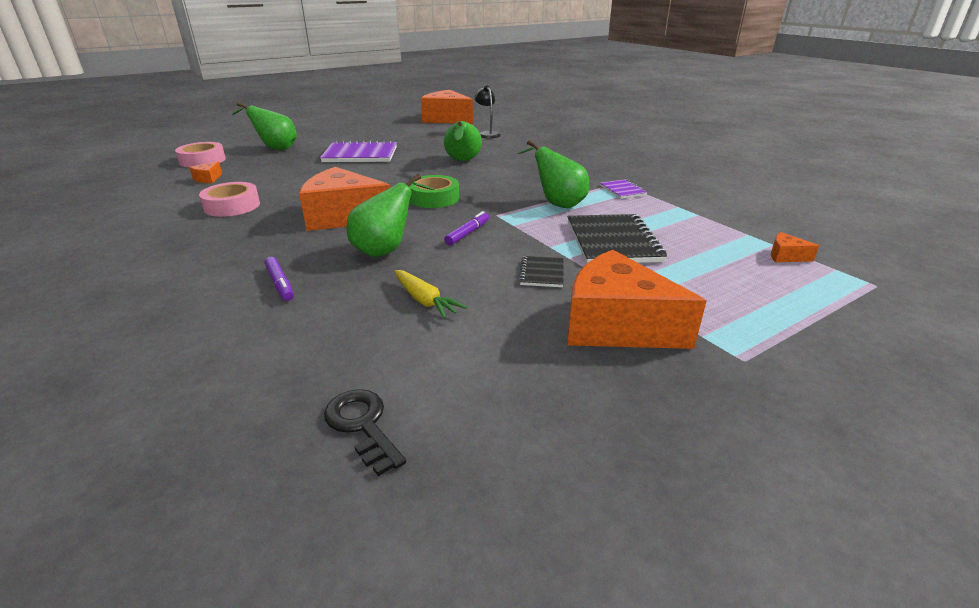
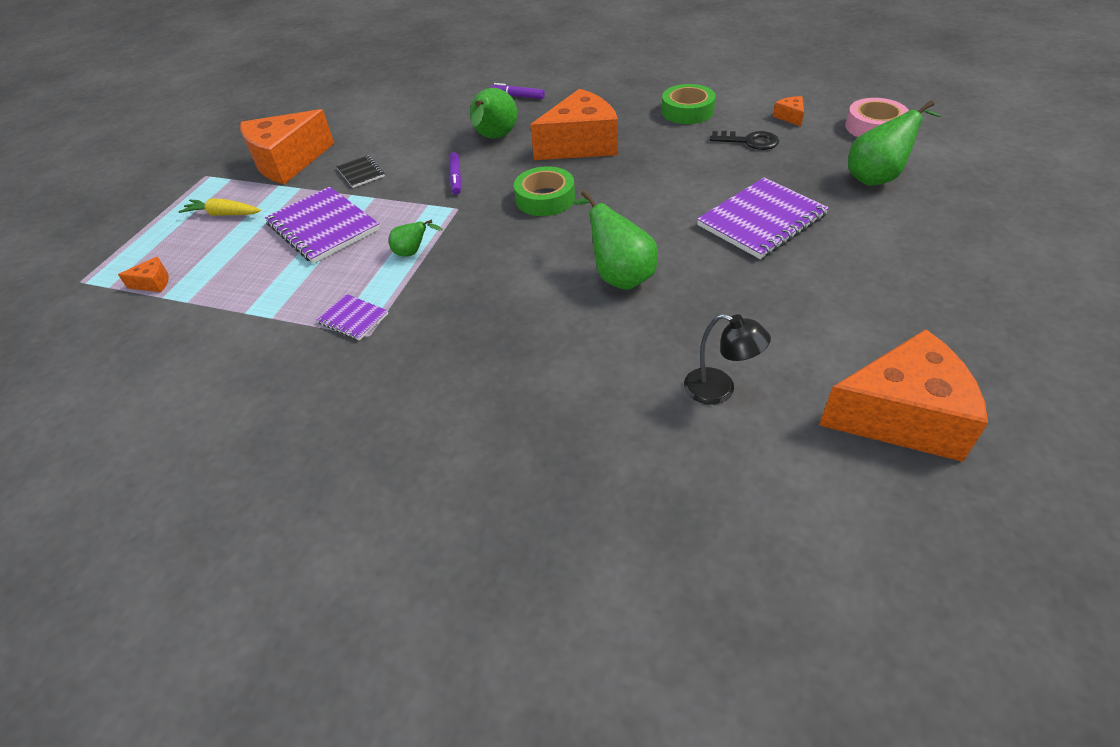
camera: 145 degrees right, 15 degrees up
pink tape [199,182,260,217] -> green tape [662,84,716,124]
black key [324,389,406,476] -> black key moved to [710,131,779,150]
yellow carrot [394,270,467,319] -> yellow carrot moved to [179,198,261,216]
green pear [518,140,589,208] -> green pear [389,220,443,257], size x0.55
black notebook [567,214,667,263] -> purple notebook [265,187,380,264]
orange cheese [568,250,706,349] -> orange cheese turned 150 degrees clockwise [240,109,334,184]

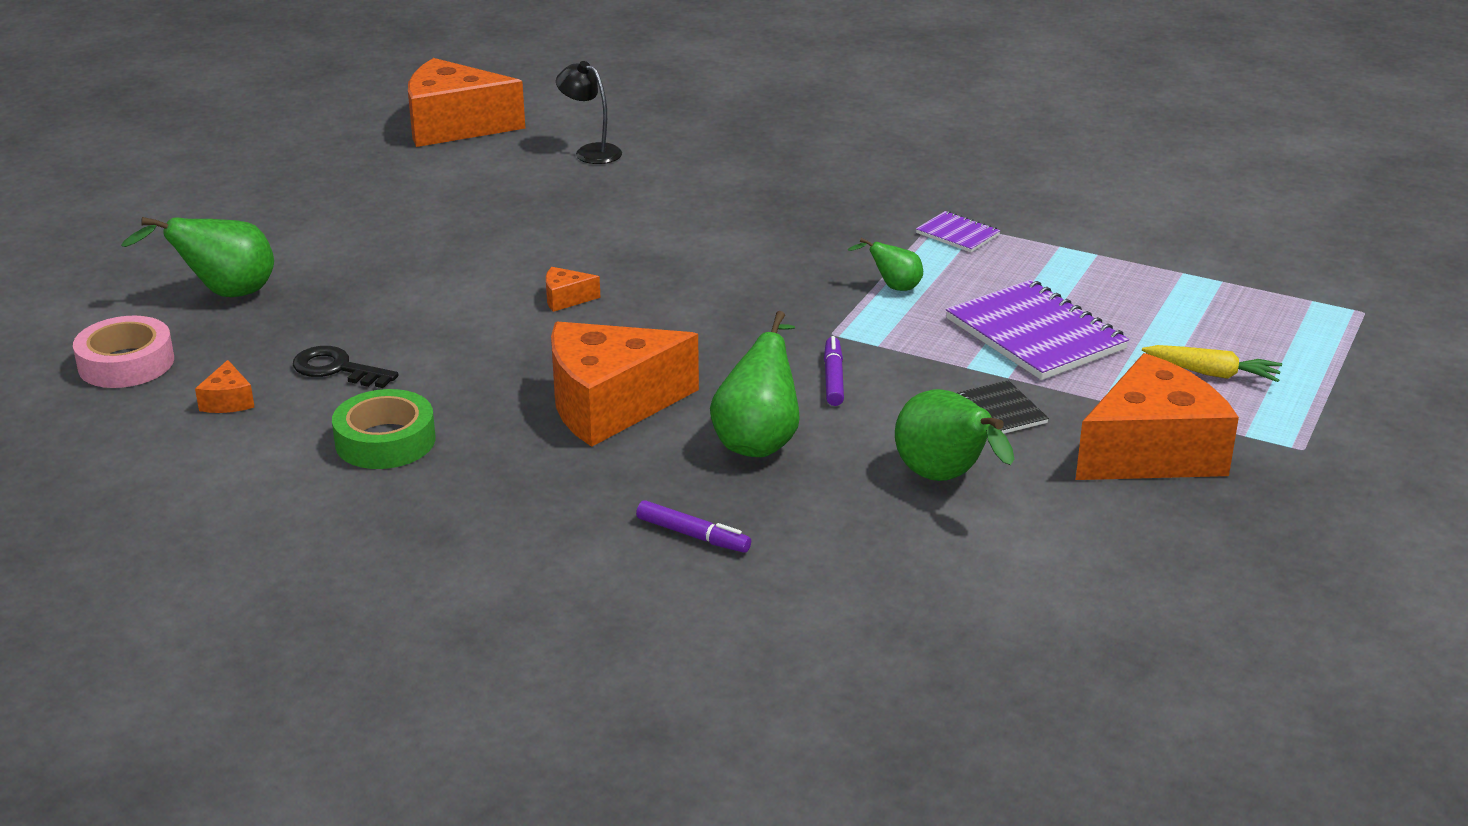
camera: 175 degrees left, 15 degrees down
orange cheese [118,256,169,292] -> orange cheese moved to [546,267,601,312]
green tape [514,166,575,216] -> none
green pear [573,190,658,290] -> green pear moved to [895,389,1014,481]
purple notebook [697,178,829,259] -> none

